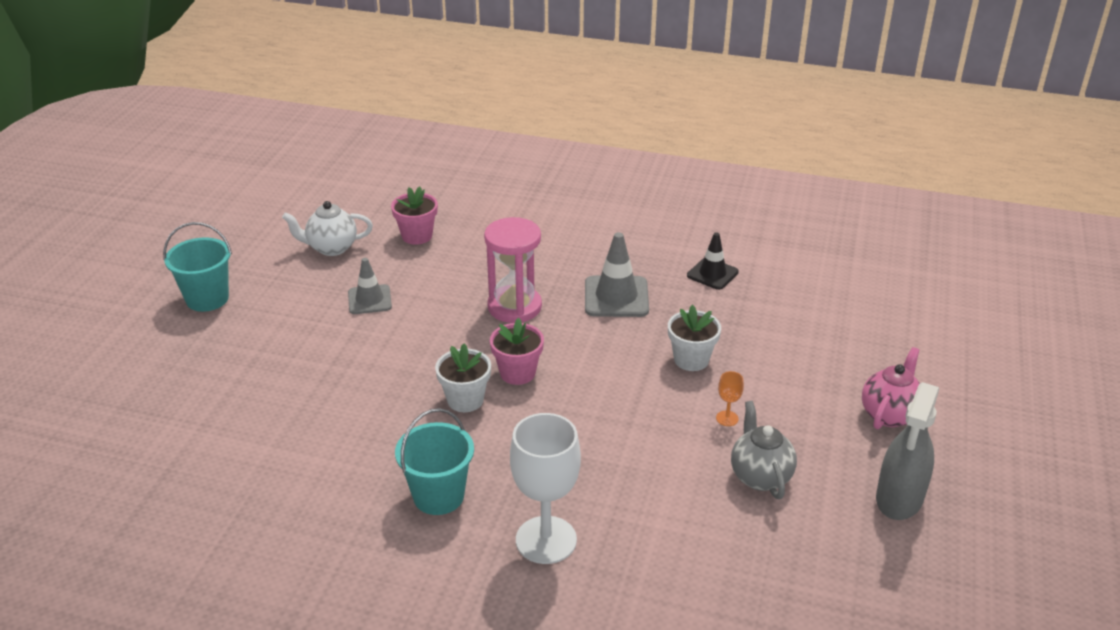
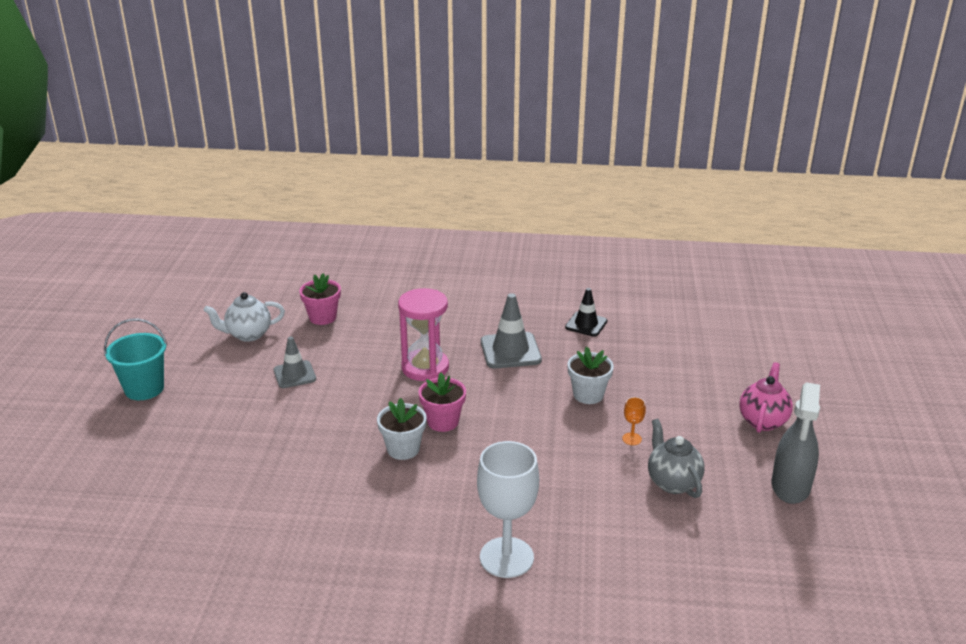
camera: 10 degrees left, 5 degrees down
turquoise bucket [395,408,474,515] -> none

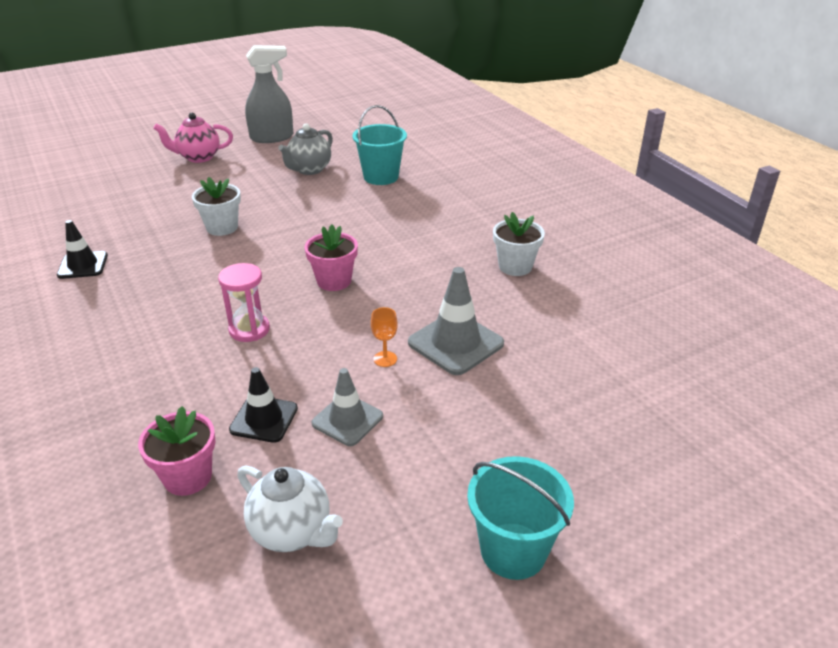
camera: 125 degrees left, 5 degrees up
white flower pot [377,398,427,460] -> white flower pot moved to [493,212,545,276]
pink hourglass [398,288,449,381] -> pink hourglass [218,263,270,342], size x0.66
white goblet [477,441,539,578] -> none
grey traffic cone [481,293,542,369] -> grey traffic cone moved to [408,267,504,375]
orange goblet [622,397,646,445] -> orange goblet moved to [371,307,398,367]
none -> black traffic cone [229,367,298,443]
none -> turquoise bucket [352,105,407,185]

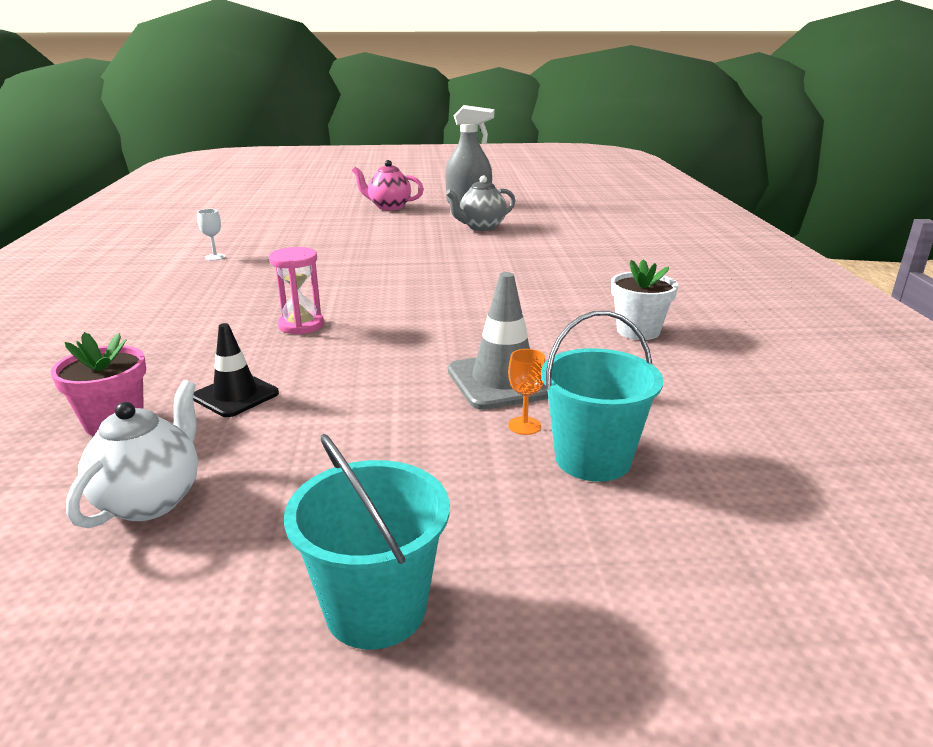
camera: 25 degrees right, 10 degrees down
black traffic cone [57,220,108,279] -> white goblet [197,209,226,260]
white flower pot [192,177,241,236] -> none
white teapot [237,466,343,552] -> white teapot turned 135 degrees counterclockwise [66,380,198,528]
pink flower pot [305,225,358,291] -> none
grey traffic cone [312,368,383,446] -> none
turquoise bucket [352,105,407,185] -> turquoise bucket moved to [541,311,663,482]
orange goblet [371,307,398,367] -> orange goblet moved to [508,349,545,435]

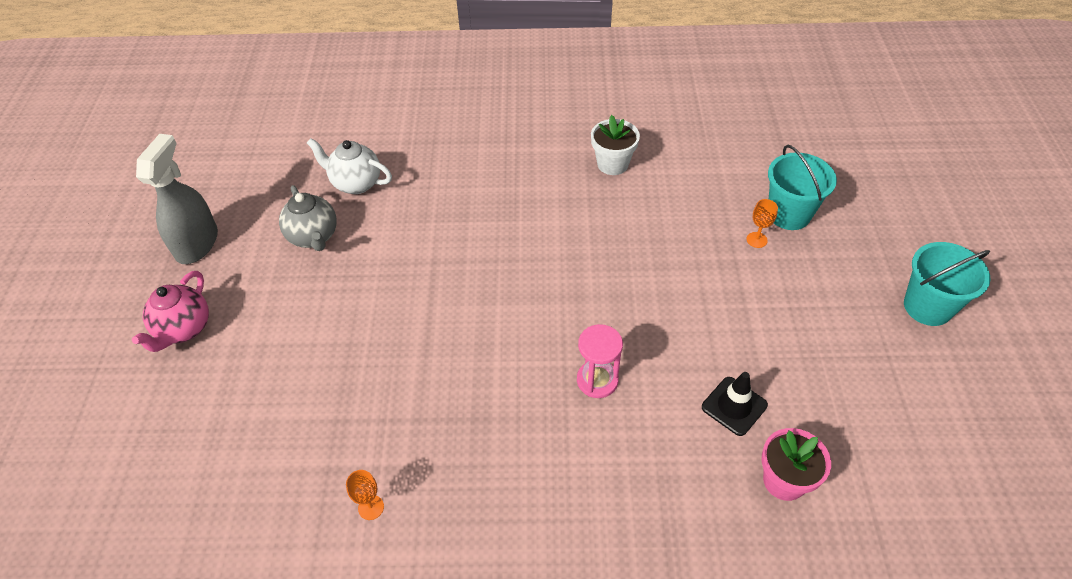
camera: 85 degrees left, 25 degrees up
white teapot [66,380,198,528] -> white teapot moved to [307,138,392,194]
white goblet [197,209,226,260] -> orange goblet [346,470,384,520]
grey traffic cone [448,272,548,410] -> none

